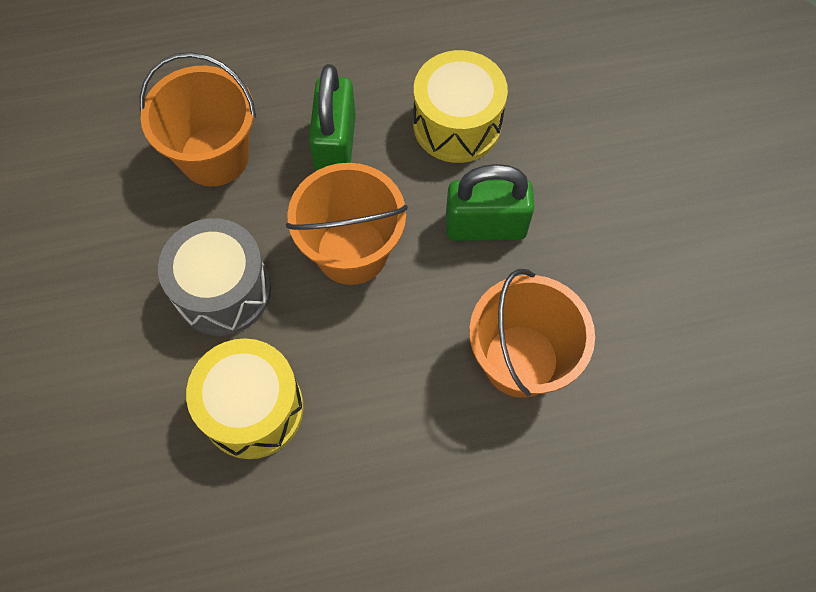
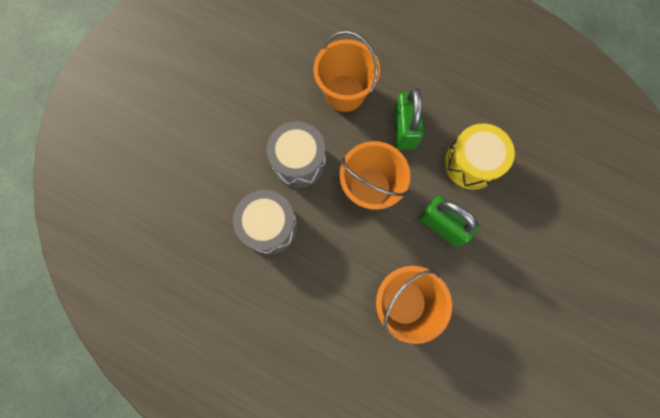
camera: 40 degrees right, 10 degrees up
yellow drum [186,338,304,459] -> grey drum [233,190,297,254]
green padlock [309,64,356,171] -> green padlock turned 45 degrees counterclockwise [394,87,424,150]

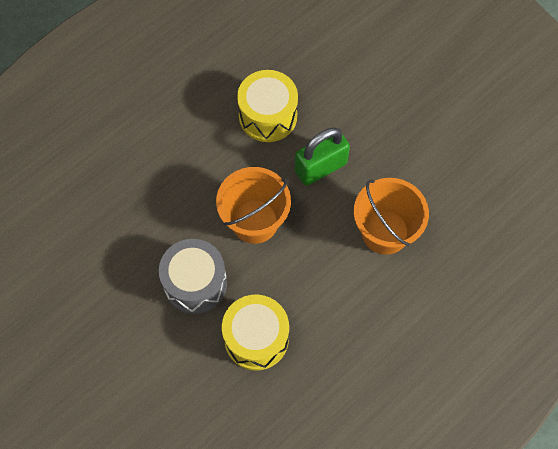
camera: 70 degrees left, 10 degrees down
grey drum [233,190,297,254] -> yellow drum [222,295,289,370]
orange bucket [313,31,380,112] -> none
green padlock [394,87,424,150] -> none

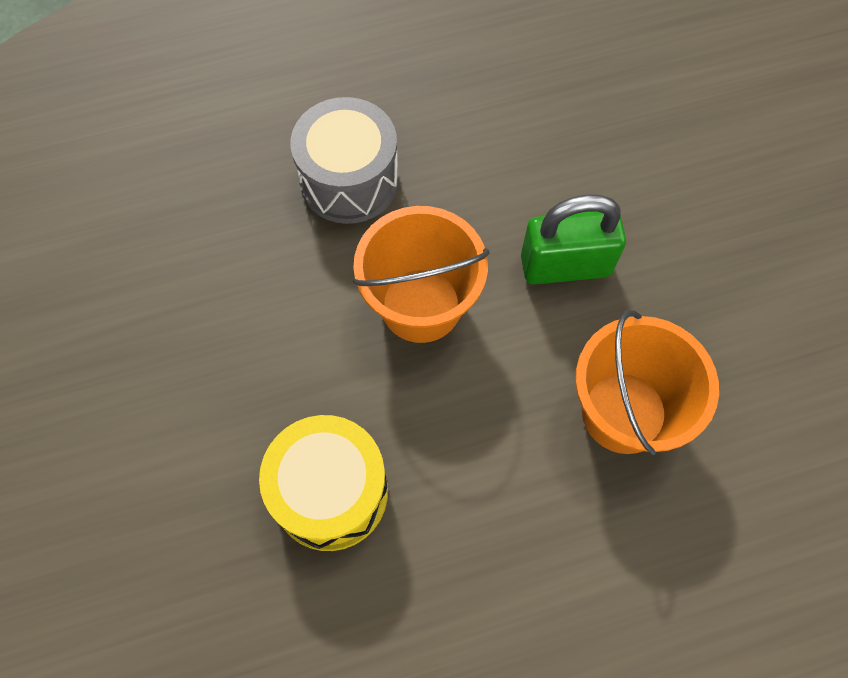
camera: 25 degrees right, 0 degrees up
grey drum [159,239,227,314] -> grey drum moved to [291,97,399,224]
yellow drum [237,70,298,142] -> none

